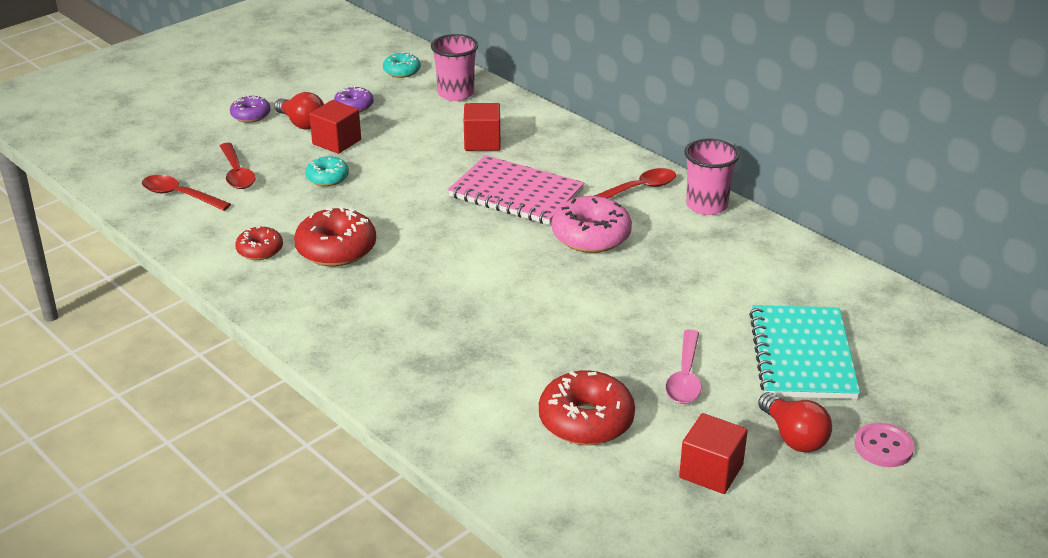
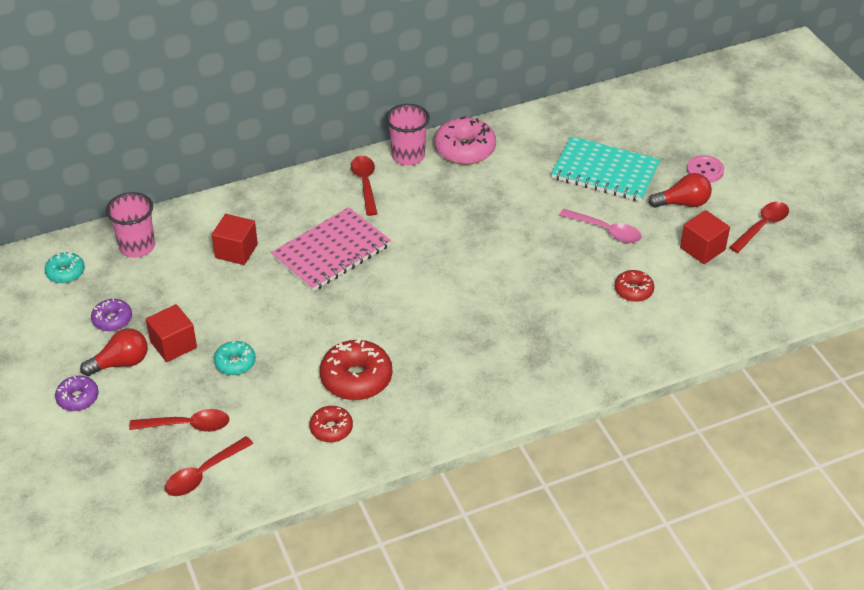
camera: 70 degrees left, 10 degrees up
red donut [539,370,635,445] -> red donut [615,270,654,302], size x0.58
pink donut [552,196,632,253] -> pink donut moved to [434,116,496,165]
none -> red spoon [729,202,789,253]

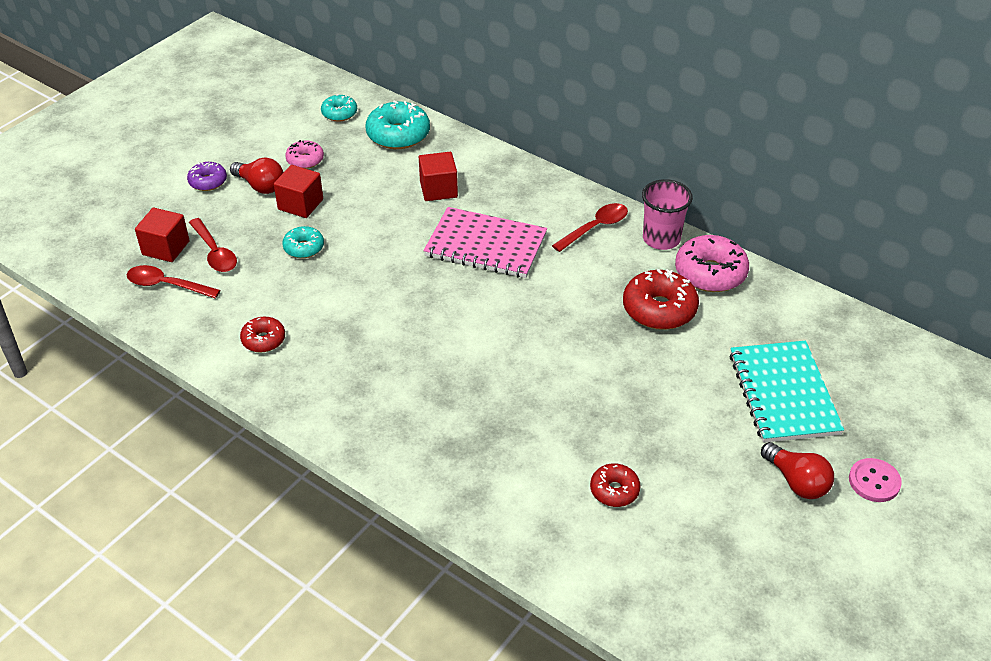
camera: 60 degrees right, 0 degrees up
purple donut [91,298,132,331] -> pink donut [285,140,324,169]
pink cup [106,192,155,258] -> turquoise donut [366,100,430,149]
red donut [320,338,392,400] -> red donut moved to [623,269,699,330]
pink spoon [559,209,642,243] -> none
red cube [680,210,730,264] -> red cube moved to [135,208,190,262]
red spoon [729,202,789,253] -> none

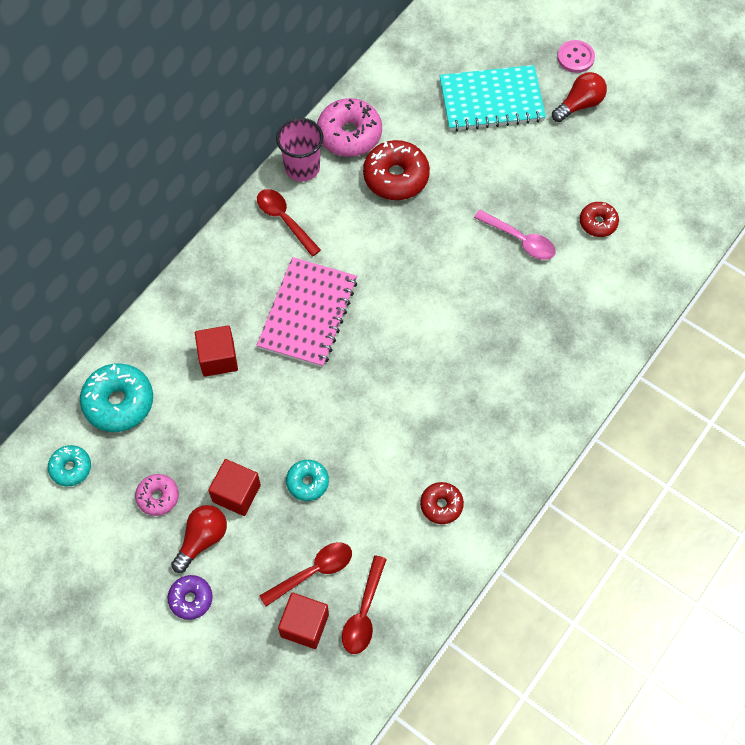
camera: 90 degrees left, 20 degrees up
none -> pink spoon [474,210,556,260]

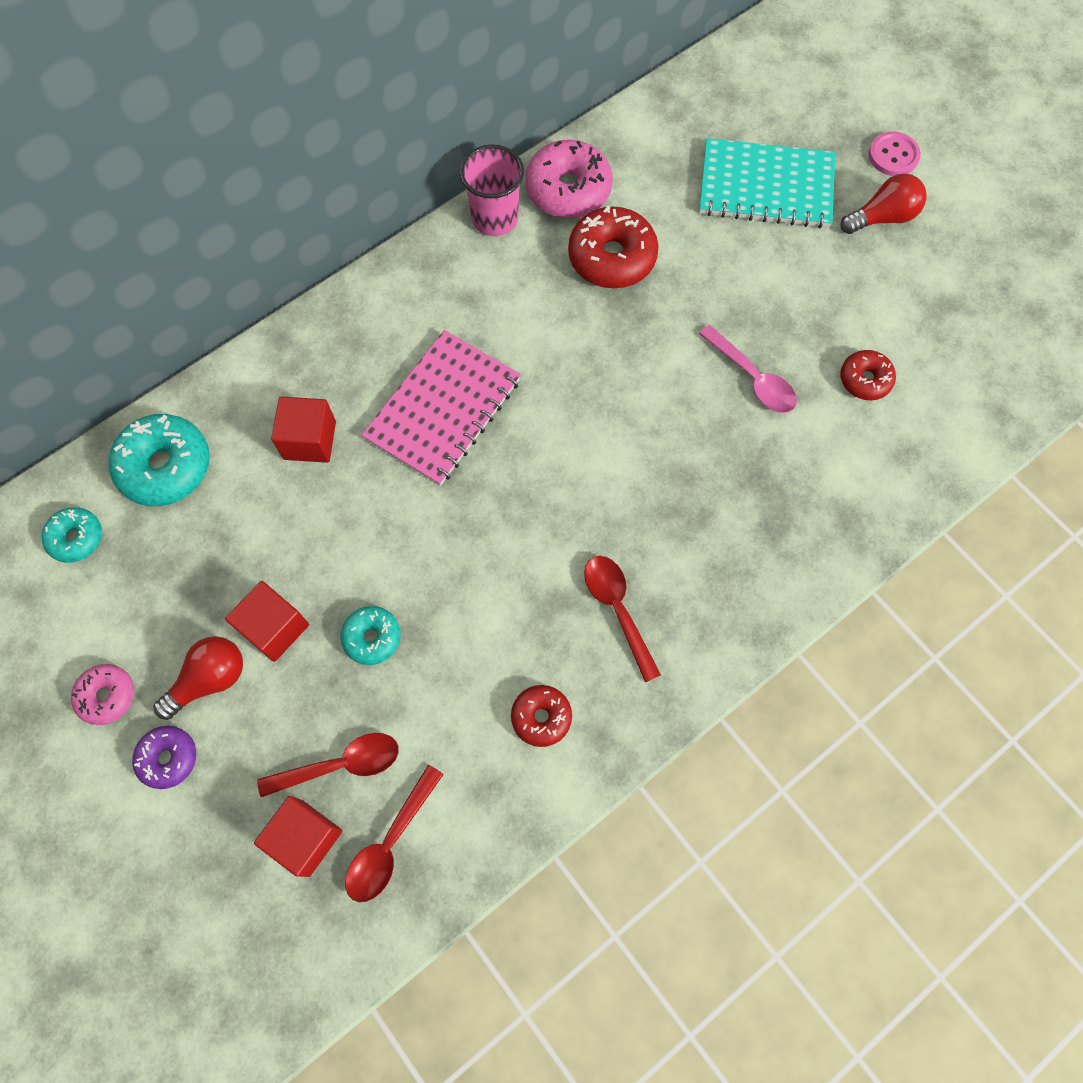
camera: 15 degrees right, 5 degrees up
pink donut [135,474,179,516] -> pink donut moved to [71,664,134,725]
red spoon [257,189,321,256] -> red spoon moved to [584,556,661,682]

